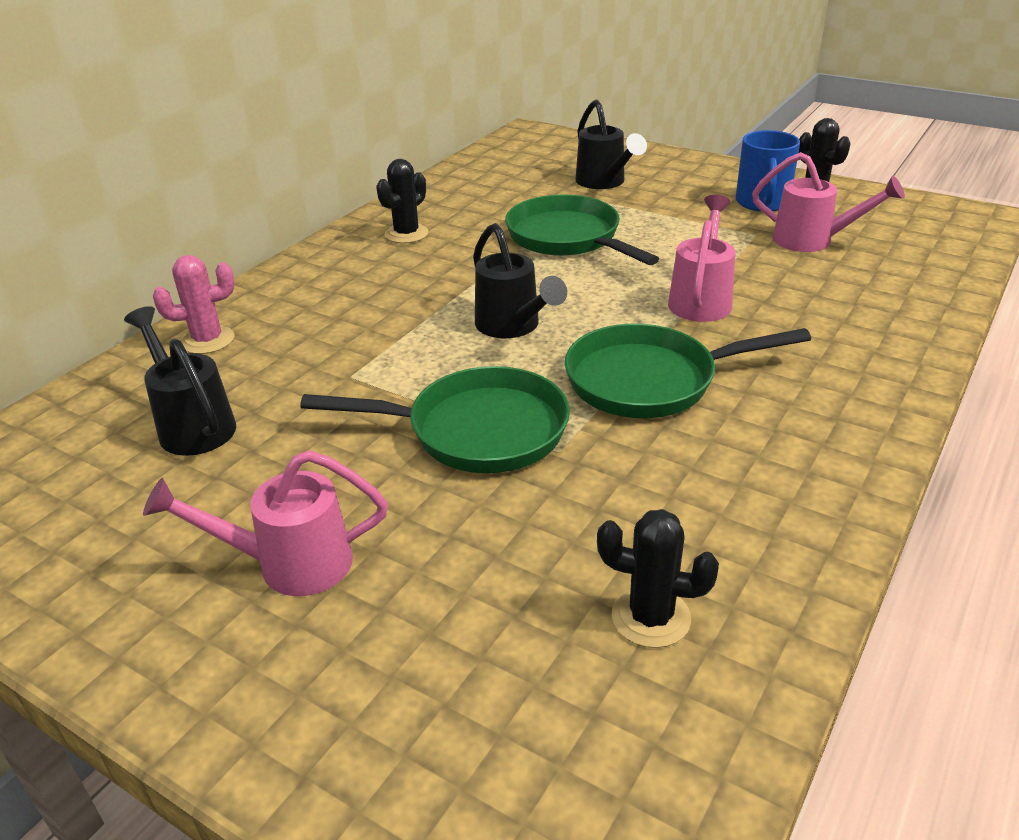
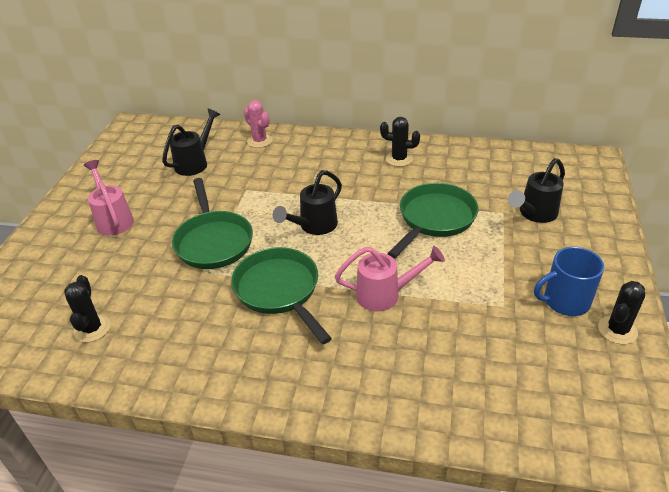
camera: 70 degrees right, 5 degrees up
pink watering can [752,152,905,252] -> none

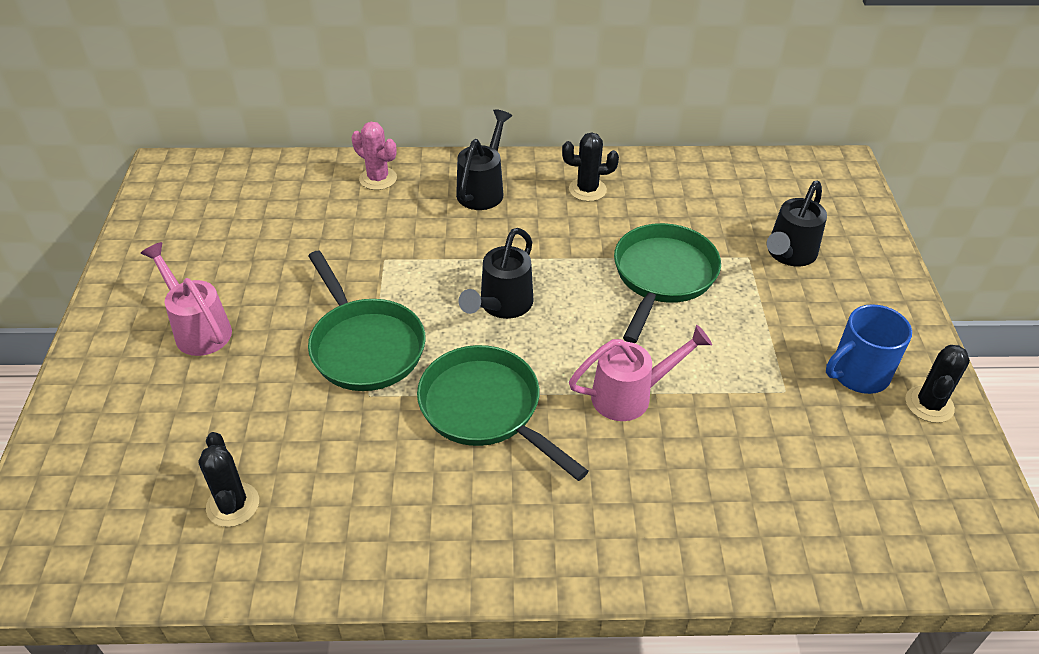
camera: 15 degrees left, 5 degrees up
black watering can [162,109,220,176] -> black watering can moved to [456,109,512,210]

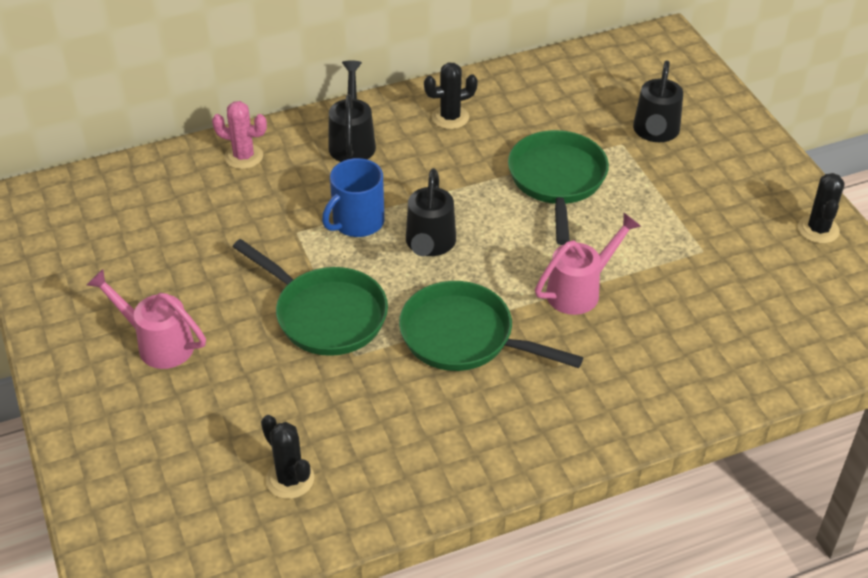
camera: 20 degrees left, 0 degrees up
blue mug [826,304,912,394] -> blue mug moved to [322,158,385,237]

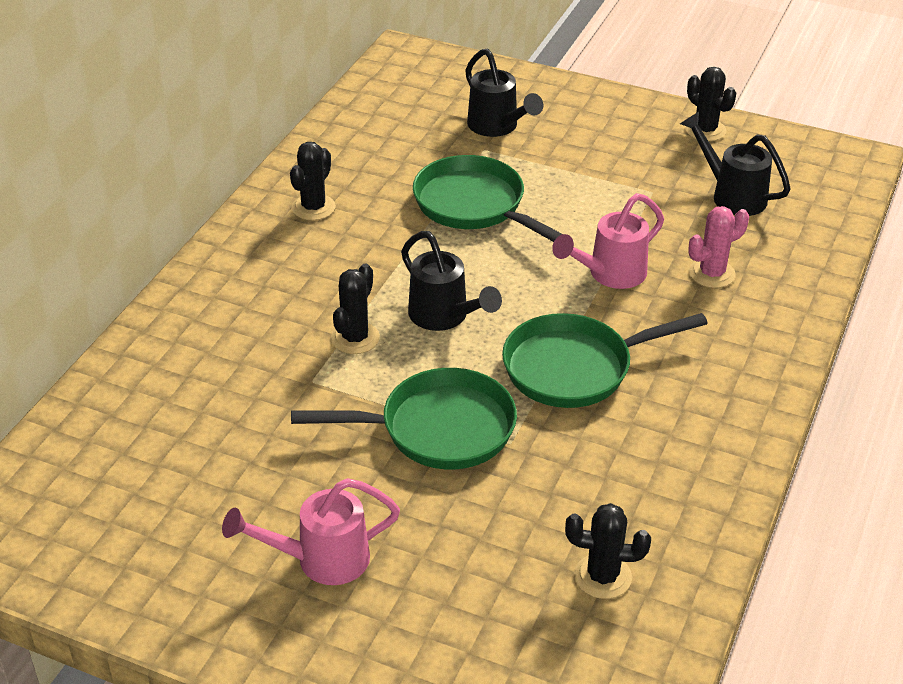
camera: 45 degrees left, 5 degrees down
pink cactus [212,101,267,169] -> pink cactus moved to [689,206,749,288]
blue mug [322,158,385,237] -> black cactus [331,264,380,354]
black watering can [328,60,376,162] -> black watering can moved to [680,112,791,216]
pink watering can [535,213,641,315] -> pink watering can turned 135 degrees counterclockwise [552,193,664,289]

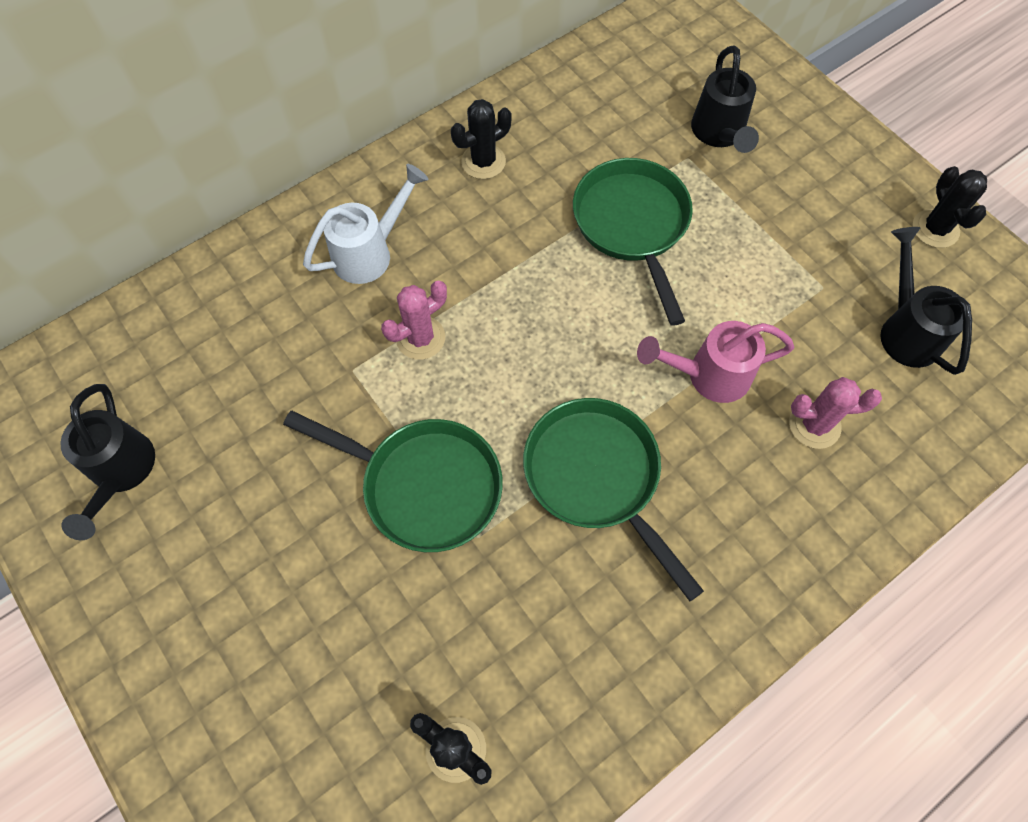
camera: 30 degrees right, 25 degrees up
pink watering can [222,478,400,585] -> none
black cactus [331,264,380,354] -> pink cactus [381,281,447,360]
black watering can [401,231,502,331] -> black watering can moved to [61,384,155,540]
green pan [502,313,708,408] -> green pan turned 45 degrees clockwise [523,398,704,601]
none -> white watering can [303,164,428,284]

